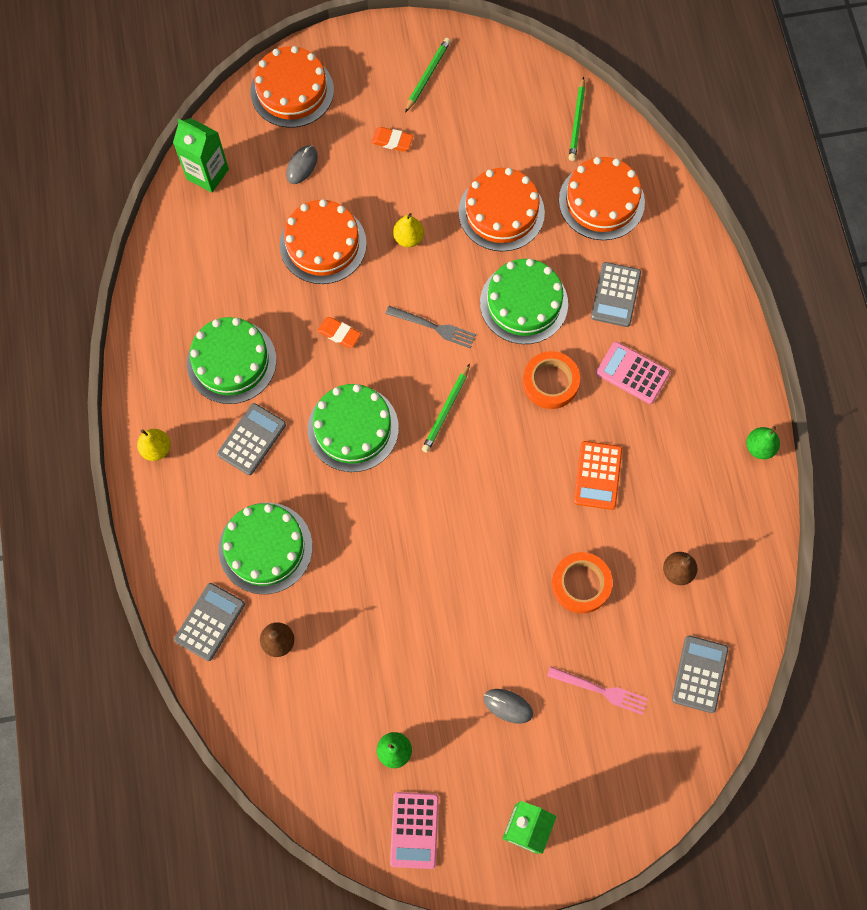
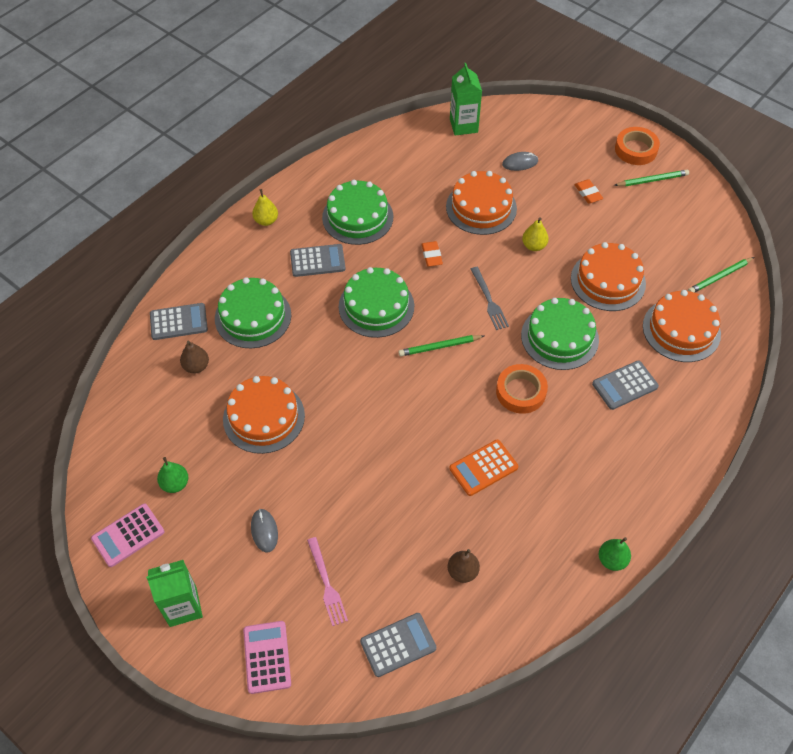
camera: 50 degrees right, 15 degrees down
orange cake [251,46,334,128] -> orange cake moved to [223,376,305,454]
orange tape [552,552,613,613] -> orange tape moved to [615,127,660,165]
pink calculator [596,342,670,404] -> pink calculator moved to [243,621,291,694]

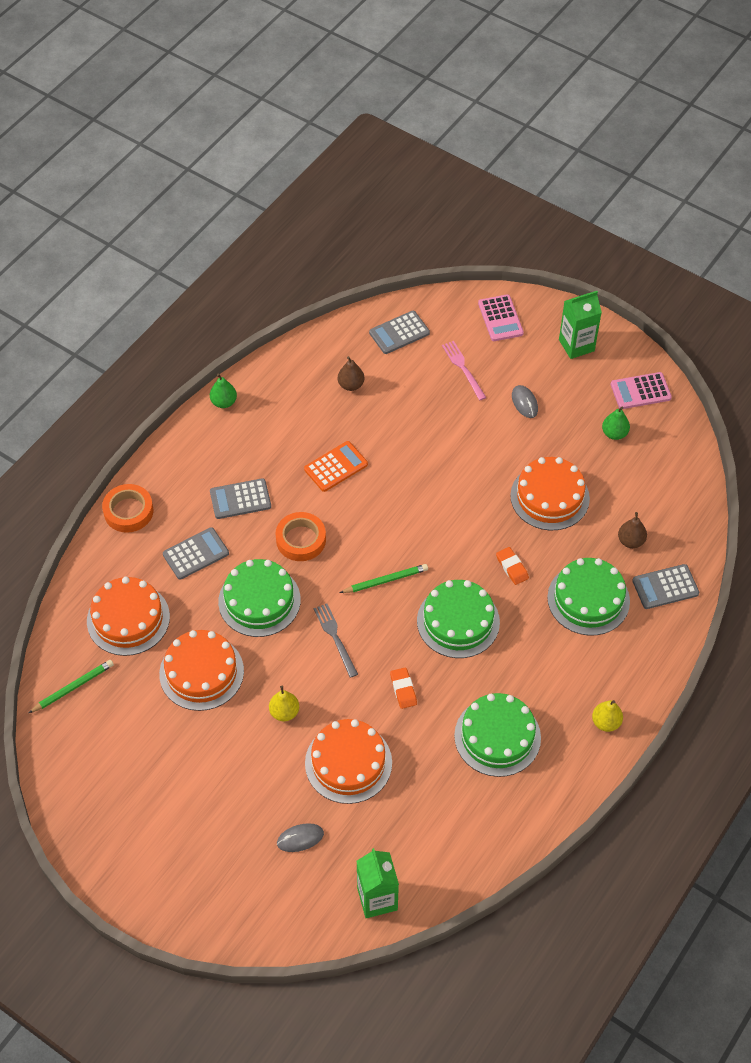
camera: 175 degrees right, 0 degrees up
pink calculator [91,504,164,567] -> pink calculator turned 150 degrees counterclockwise [611,372,672,409]
grey calculator [290,244,346,277] -> grey calculator moved to [210,478,271,519]
orange eraser [574,179,603,204] -> orange eraser moved to [496,547,529,585]
green pencil [614,170,689,186] -> none
orange tape [615,127,660,165] -> orange tape moved to [102,484,153,533]

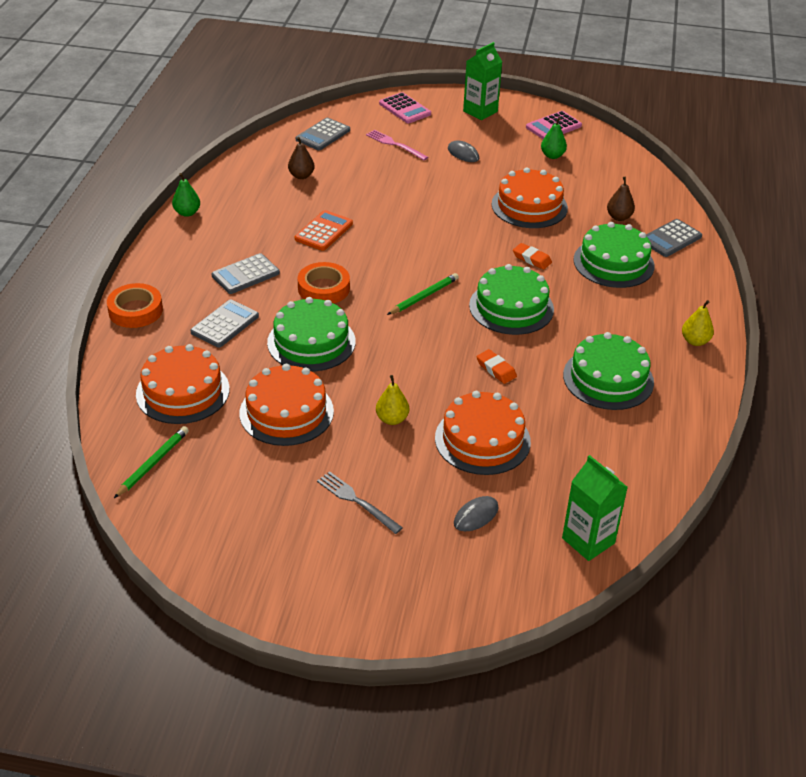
camera: 25 degrees left, 15 degrees down
grey fork [314,604,358,678] -> grey fork moved to [317,471,403,534]

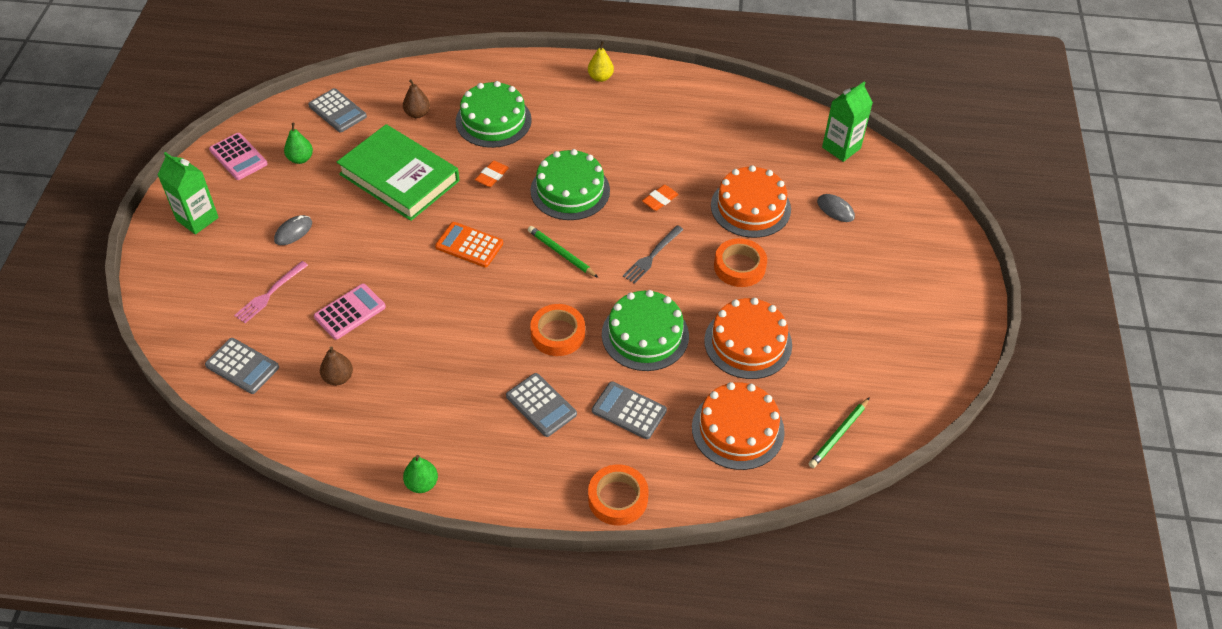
camera: 95 degrees left, 10 degrees up
green pencil [114,426,189,498] -> green pencil turned 75 degrees counterclockwise [808,397,870,468]
orange calculator [295,210,353,251] -> orange calculator moved to [435,222,503,267]
grey fork [317,471,403,534] -> grey fork moved to [623,225,684,284]
yellow pear [376,375,409,425] -> orange tape [714,238,767,287]
pink calculator [379,92,431,123] -> pink calculator moved to [314,284,386,340]
orange cake [491,167,568,228] -> green book [337,124,459,221]
green cake [563,332,654,410] -> none
grey calculator [646,219,702,257] -> grey calculator moved to [308,88,367,132]

